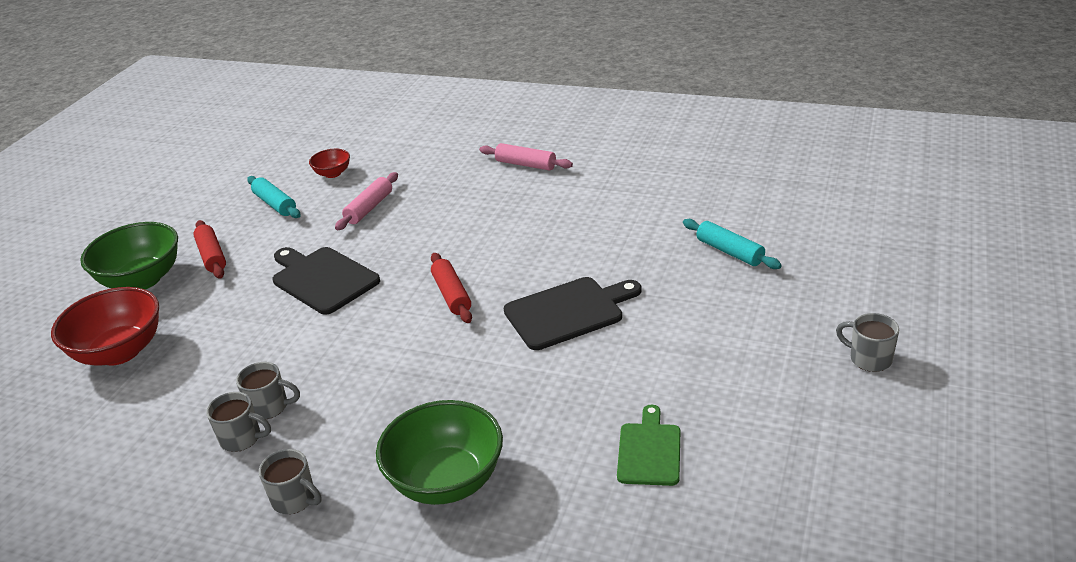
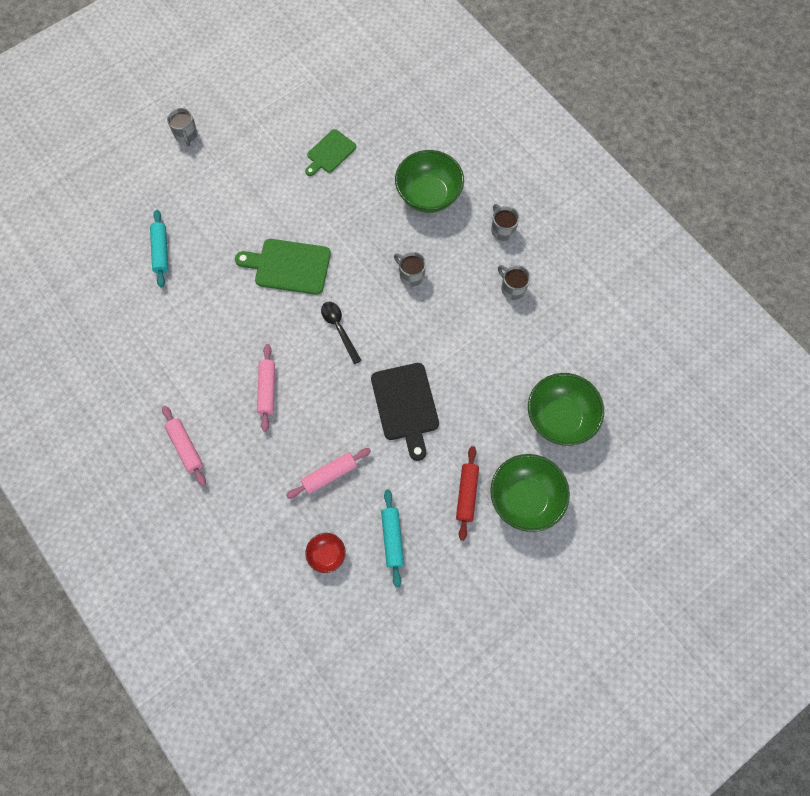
camera: 150 degrees left, 35 degrees up
red bowl [51,287,159,366] -> green bowl [528,373,604,446]
grey mug [236,362,300,419] -> grey mug moved to [394,252,426,287]
red rolling pin [431,253,472,323] -> black spoon [321,302,362,364]
black cutting board [504,277,642,350] -> green cutting board [235,239,331,295]
none -> pink rolling pin [257,344,275,432]

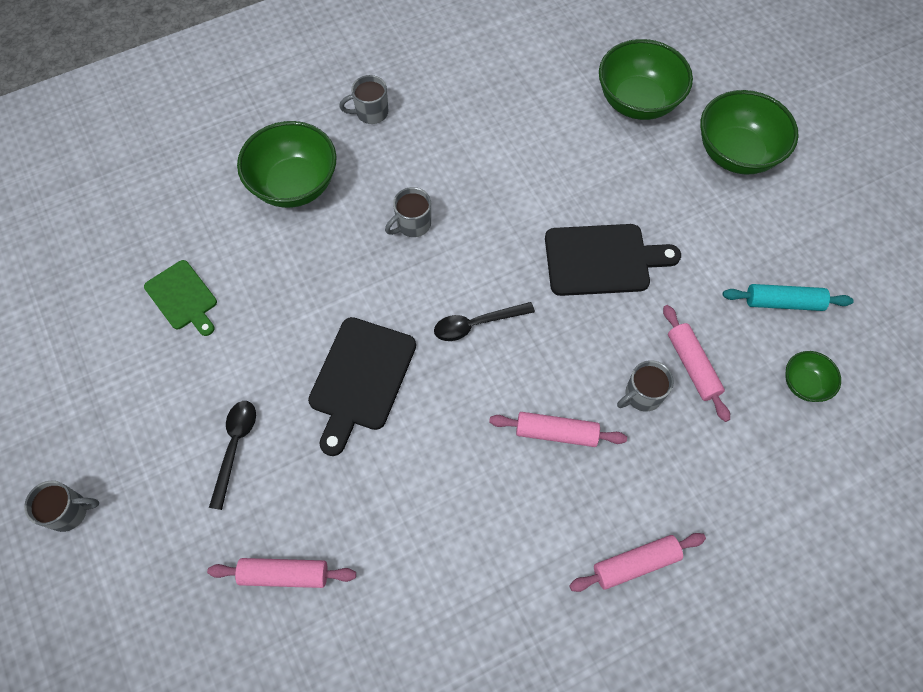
camera: 80 degrees left, 5 degrees down
turquoise rolling pin [150,210,168,288] -> pink rolling pin [207,558,356,588]
green cutting board [235,239,331,295] -> black cutting board [308,317,416,456]
red bowl [305,533,346,573] -> green bowl [786,351,841,402]
red rolling pin [456,446,479,541] -> none
grey mug [498,265,531,300] -> grey mug moved to [617,360,674,411]
none -> black spoon [209,401,256,510]

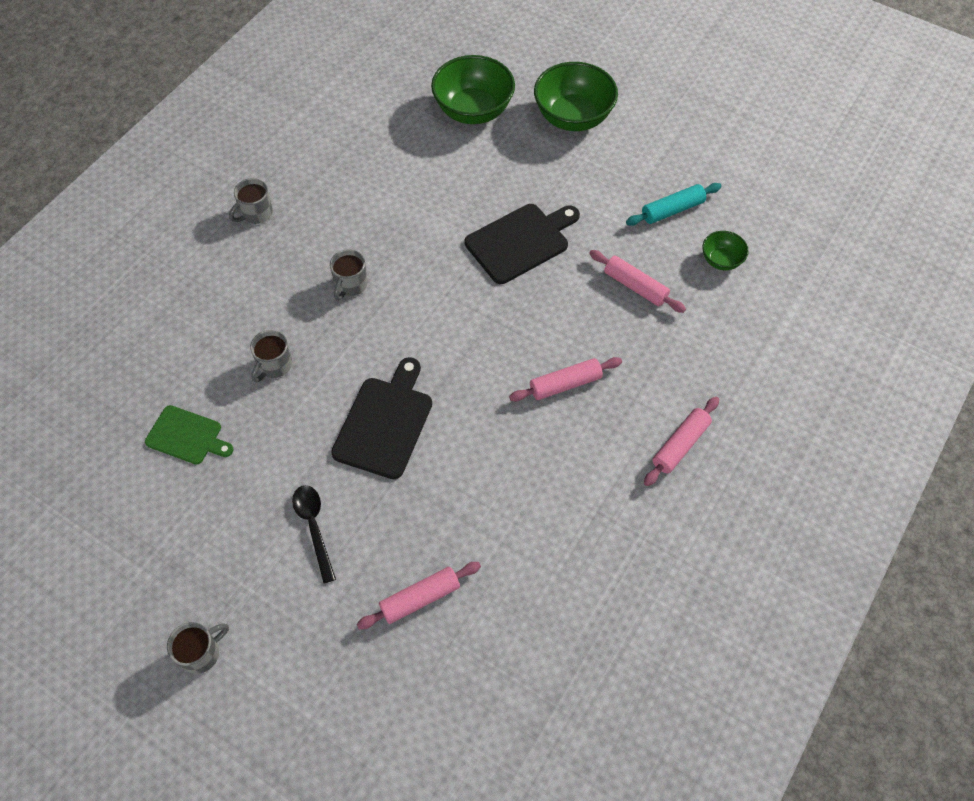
camera: 30 degrees left, 5 degrees down
green bowl [237,121,337,208] -> none
black cutting board [308,317,416,456] -> black cutting board turned 150 degrees counterclockwise [331,357,432,479]
black spoon [434,302,535,341] -> none
grey mug [617,360,674,411] -> grey mug moved to [250,330,292,382]

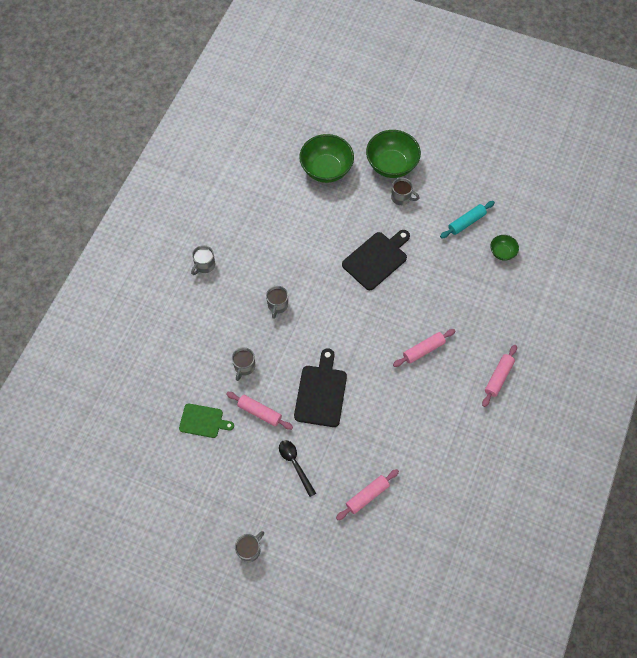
camera: 10 degrees left, 5 degrees up
pink rolling pin [589,250,686,313] -> pink rolling pin moved to [226,392,293,430]
none -> grey mug [391,178,420,205]

